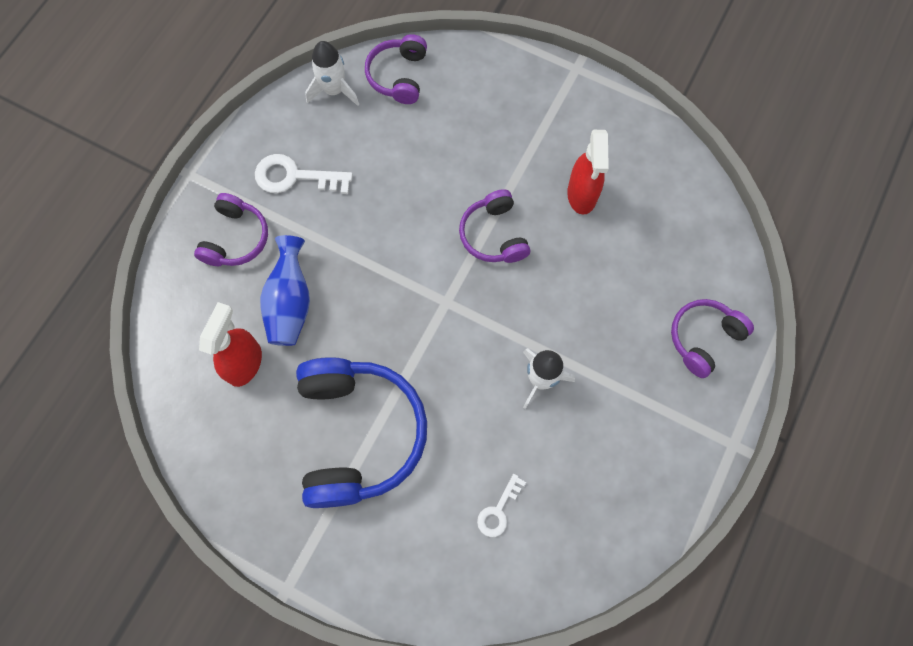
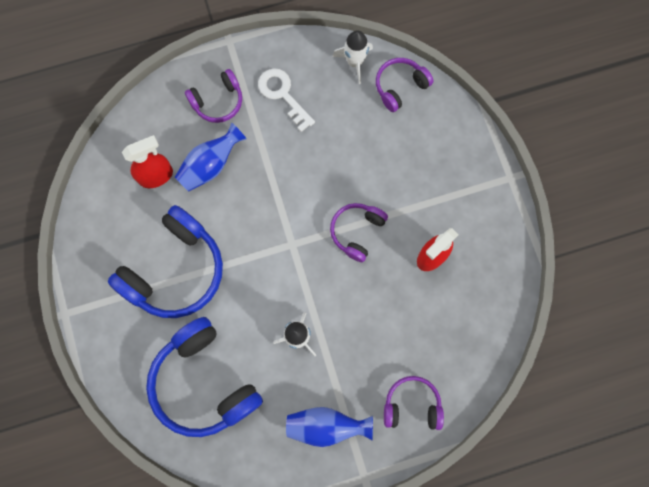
camera: 45 degrees right, 5 degrees up
white key [477,474,526,537] -> blue headphones [146,317,263,437]
none -> blue vase [286,407,373,447]

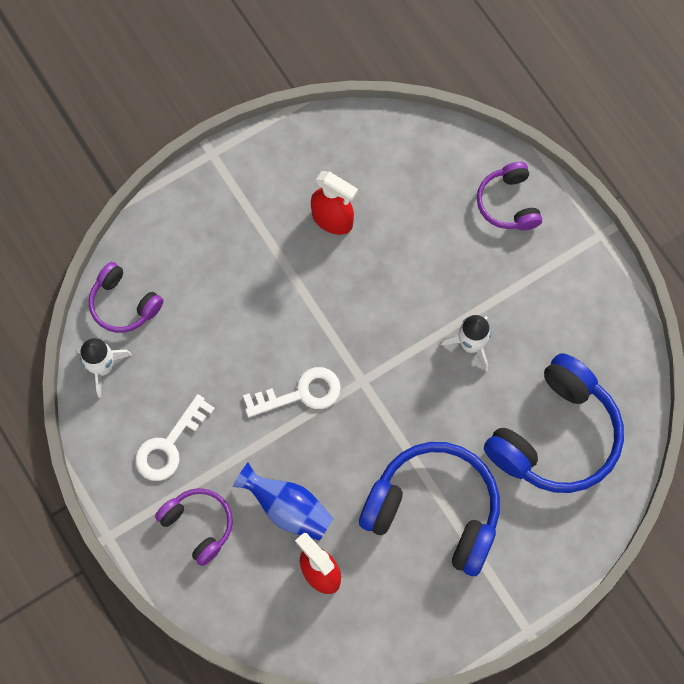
camera: 105 degrees left, 5 degrees down
blue vase [286,407,373,447] -> none
purple headphones [330,203,388,262] -> none
none -> white key [243,367,341,417]

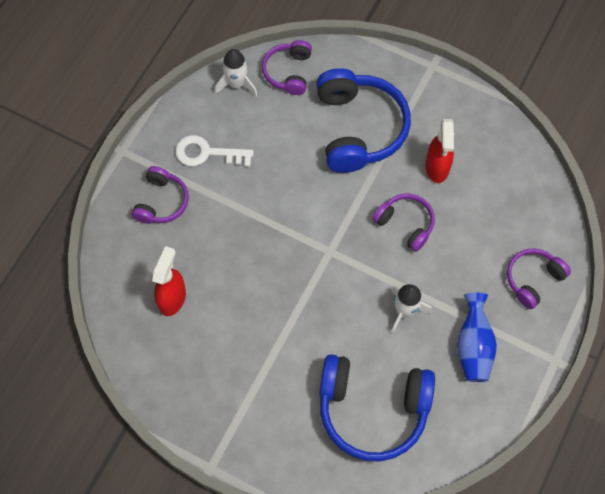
camera: 60 degrees right, 5 degrees down
blue vase [232,463,334,541] -> blue vase moved to [457,293,497,382]
white key [243,367,341,417] -> none
blue headphones [359,442,500,576] -> blue headphones moved to [316,68,411,173]
none -> purple headphones [372,194,435,252]

